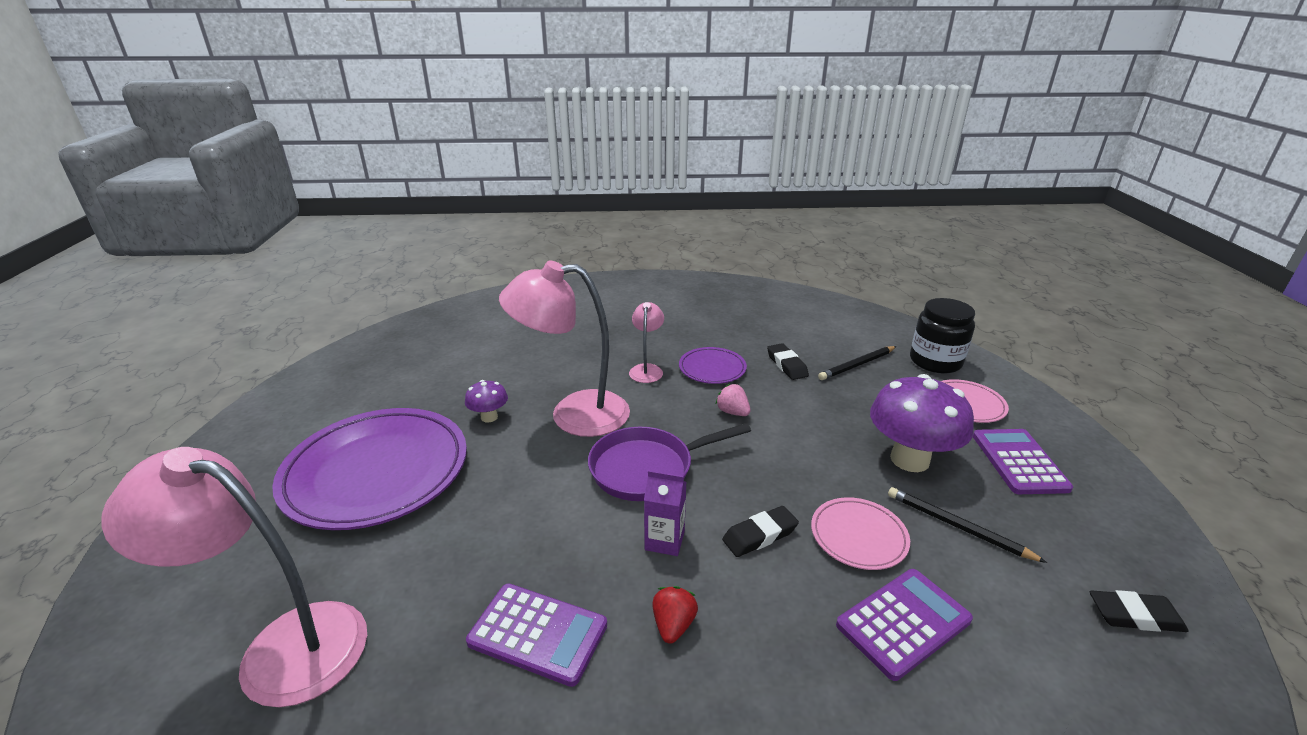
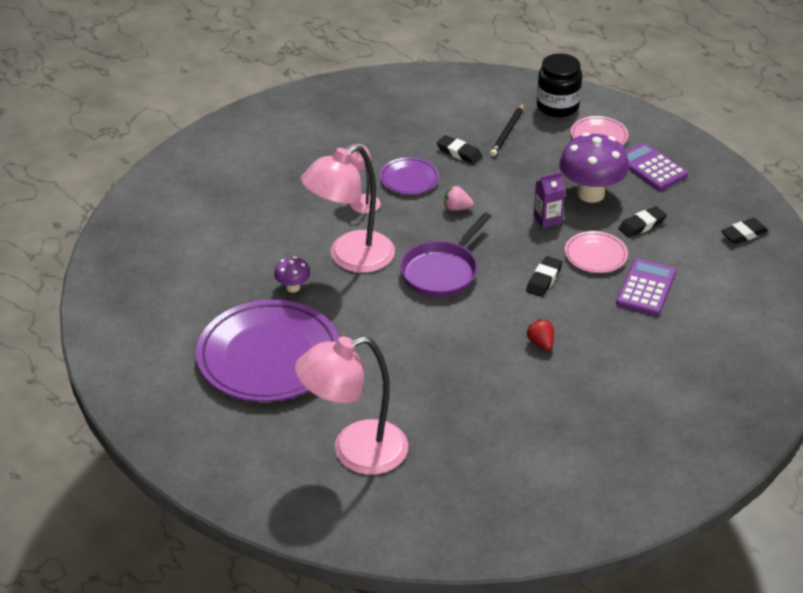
camera: 35 degrees left, 10 degrees up
purple calculator [466,583,607,687] -> none
purple carton [644,470,686,556] -> purple carton moved to [533,172,565,228]
black pencil [888,487,1047,563] -> black eraser [618,206,667,238]

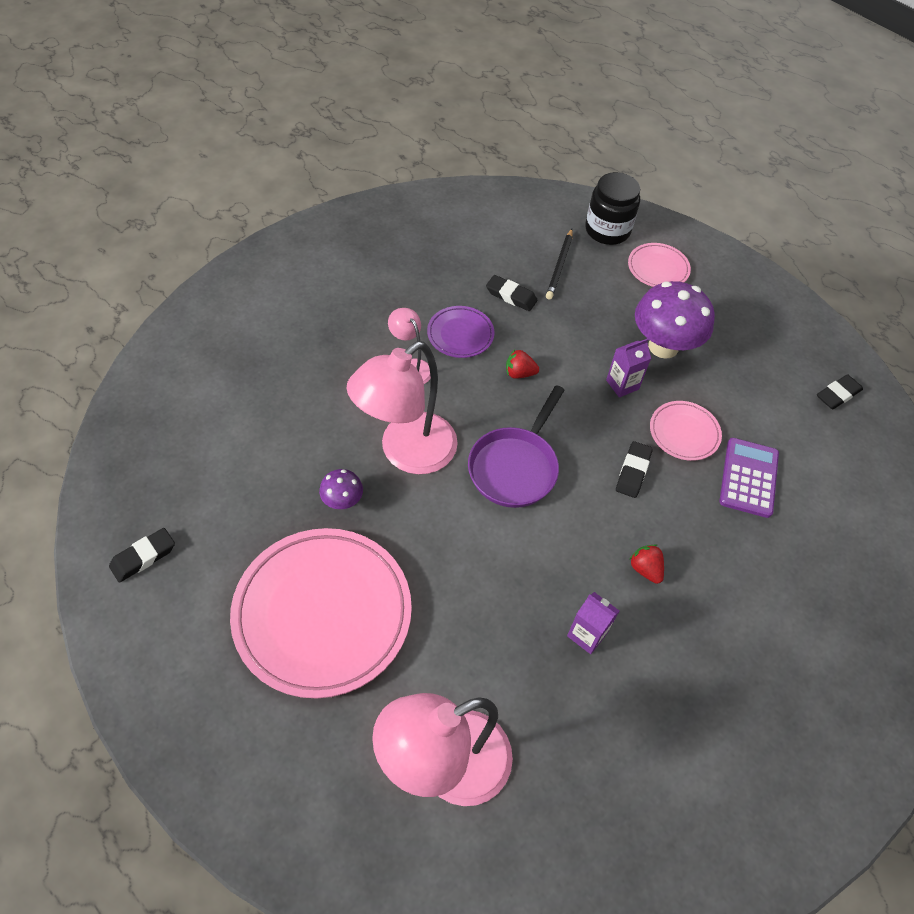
camera: 10 degrees left, 15 degrees up
purple plate [196,300,339,402] -> pink plate [230,528,412,698]
pink strawberry [444,186,474,211] -> red strawberry [506,350,539,379]
black eraser [618,206,667,238] -> black eraser moved to [109,528,175,583]
purple calculator [626,142,688,191] -> none
none -> purple carton [567,592,619,654]

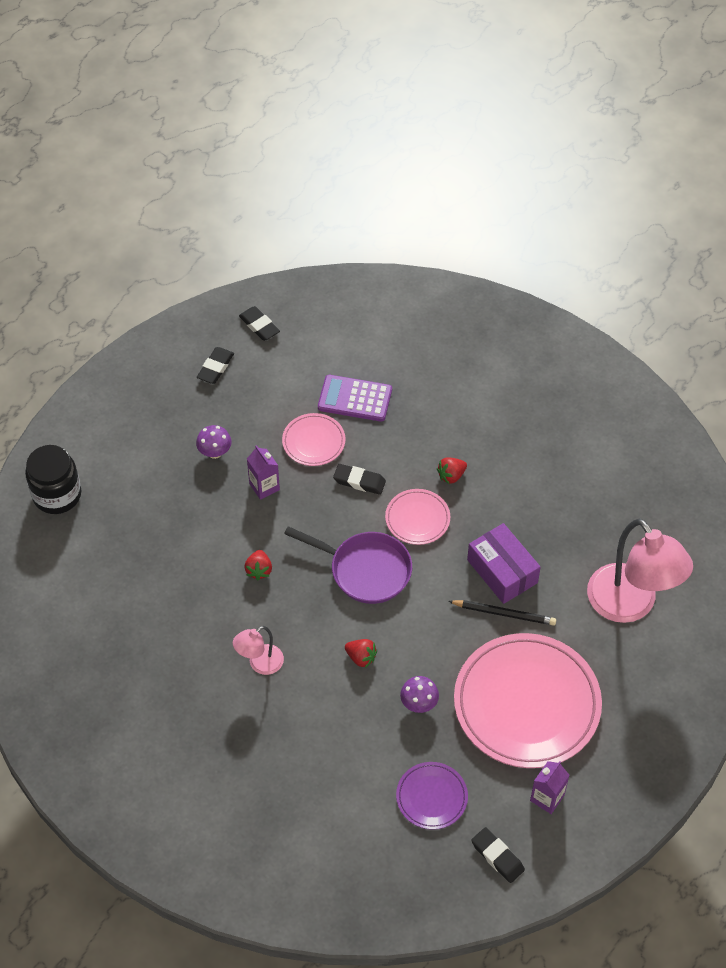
camera: 90 degrees left, 0 degrees up
pink lamp [347,341,458,474] -> red strawberry [345,639,377,668]
purple plate [427,306,495,358] -> purple plate moved to [396,762,468,830]
black eraser [486,275,538,311] -> black eraser moved to [197,347,234,384]
black pencil [546,229,573,299] -> black pencil moved to [448,600,556,626]
purple carton [567,592,619,654] -> purple carton moved to [530,761,570,814]
pink plate [628,243,691,287] -> pink plate moved to [385,489,450,545]
purple mushroom [635,281,715,359] -> purple mushroom [196,425,231,459], size x0.48
none -> purple box [467,523,541,604]

